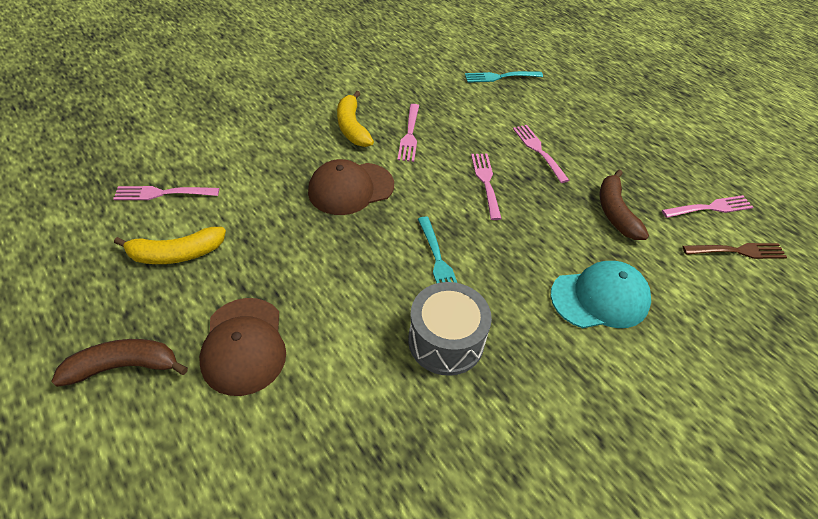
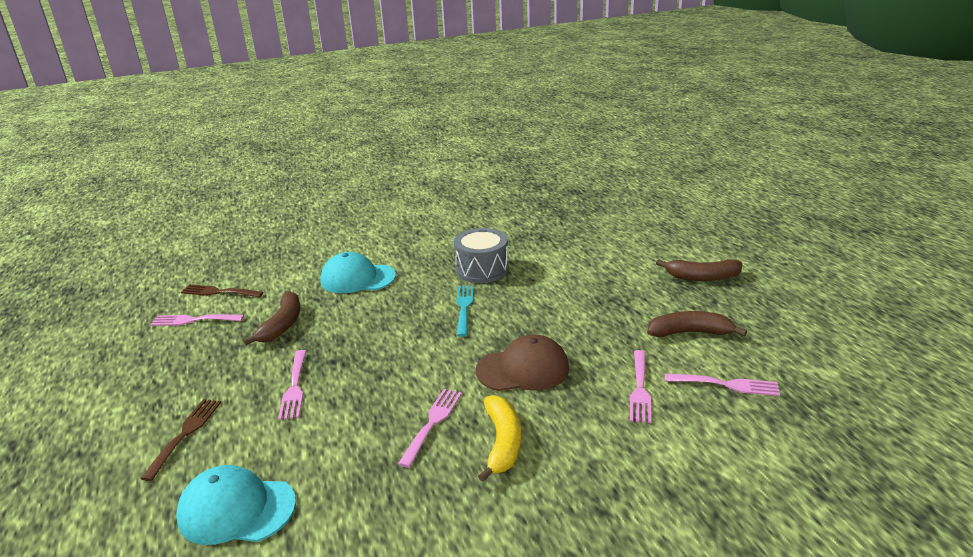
camera: 160 degrees left, 20 degrees down
yellow banana [114,227,226,264] -> brown banana [647,311,747,337]
brown cap [199,298,286,396] -> none
turquoise fork [465,71,543,83] -> turquoise cap [176,465,296,545]
pink fork [471,154,502,220] -> pink fork moved to [630,350,652,423]
none -> brown fork [140,399,221,481]

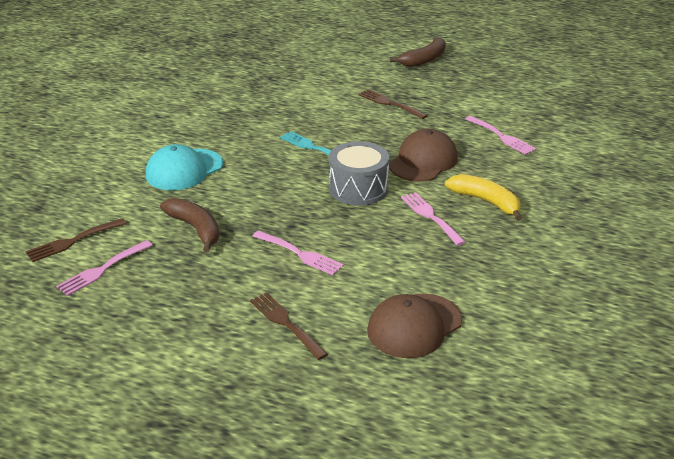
camera: 50 degrees left, 5 degrees up
turquoise cap [176,465,296,545] -> brown cap [367,293,462,358]
grey drum [454,228,509,283] -> grey drum moved to [329,141,389,205]
brown banana [647,311,747,337] -> none
pink fork [665,373,780,396] -> none
none -> brown fork [358,89,428,119]

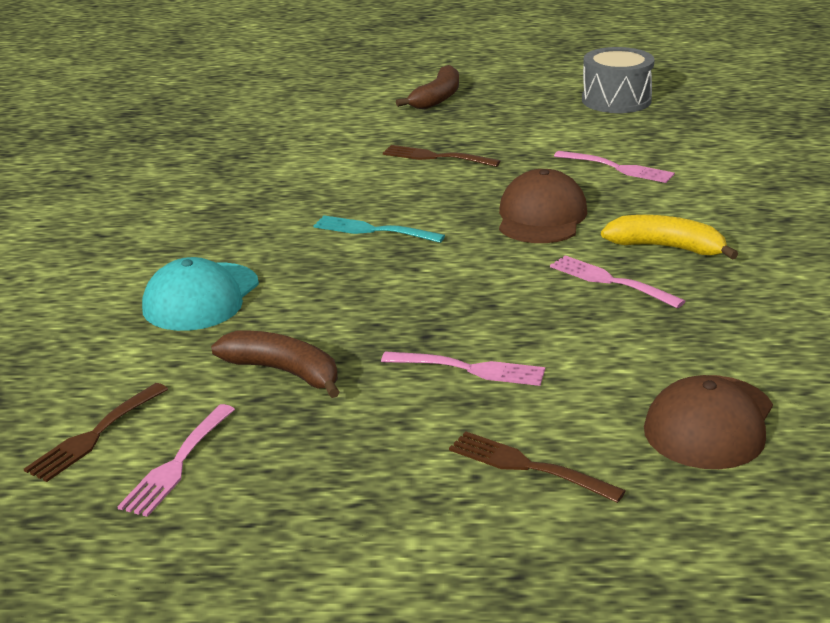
camera: 20 degrees left, 5 degrees down
grey drum [329,141,389,205] -> grey drum moved to [582,47,655,113]

